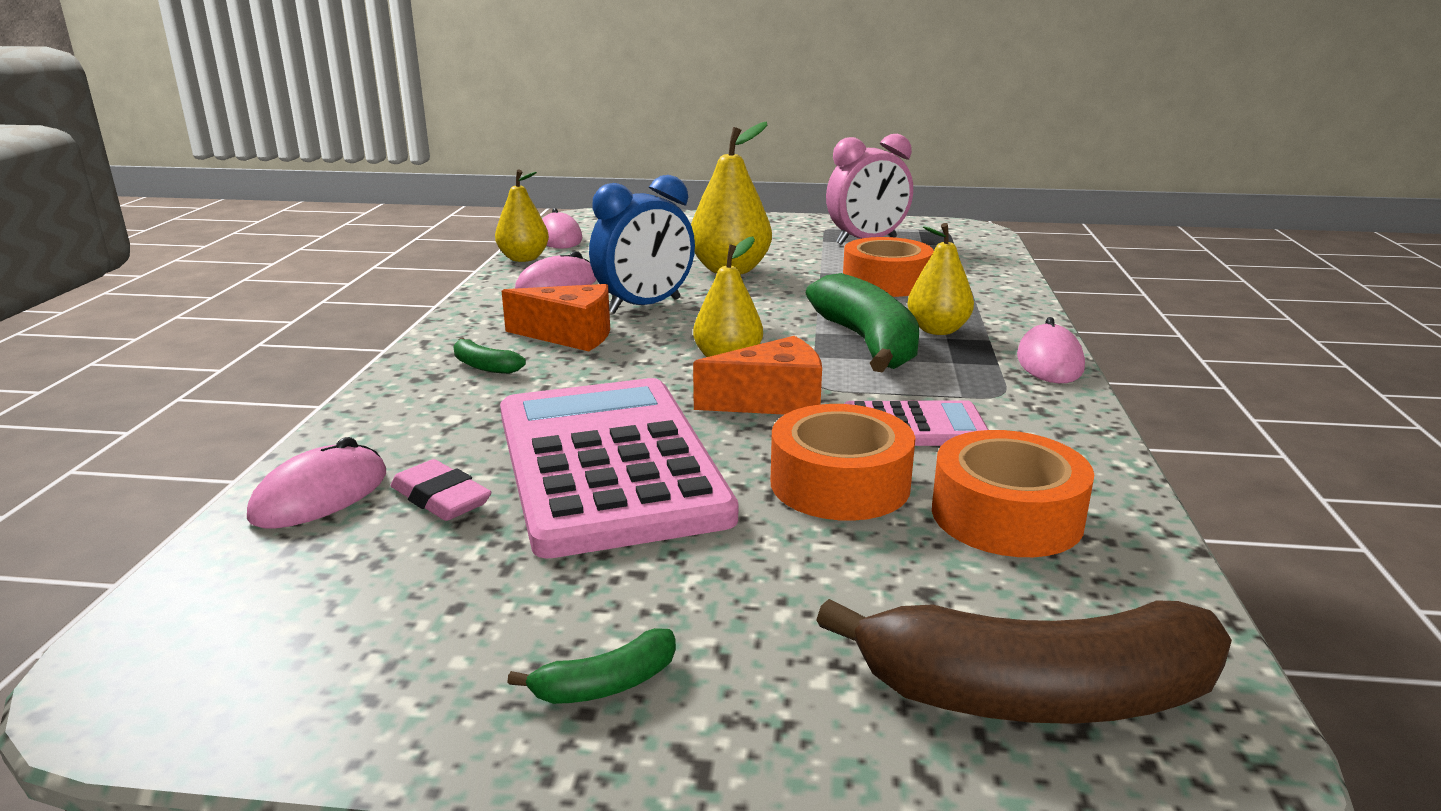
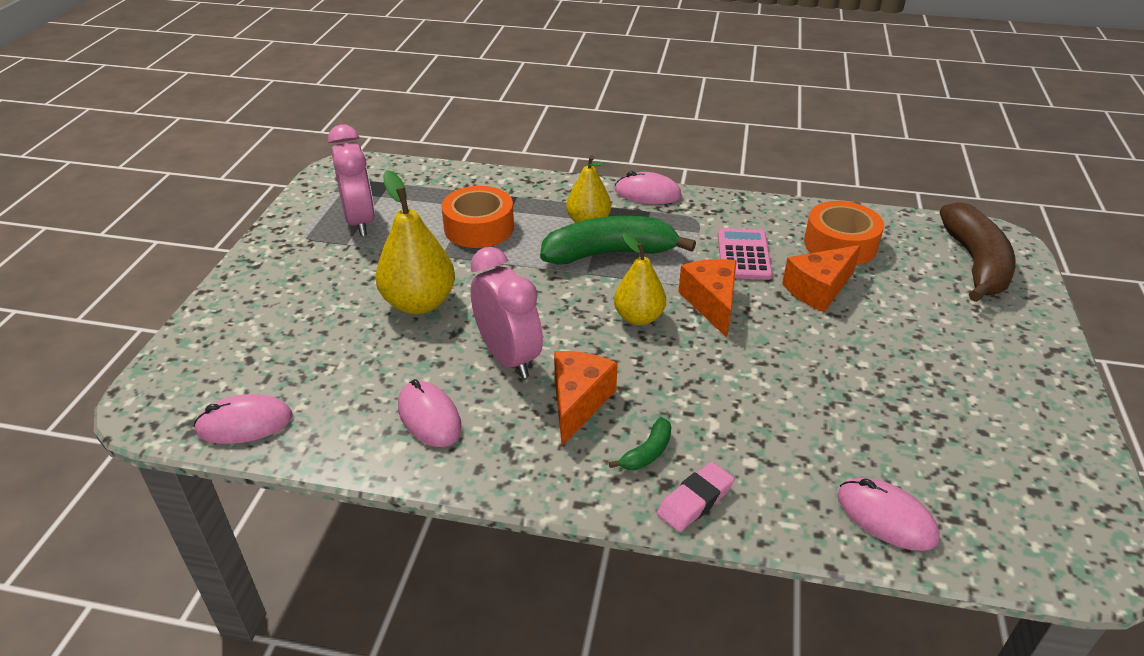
camera: 85 degrees left, 15 degrees up
pink eraser [391,459,491,521] -> pink eraser moved to [657,462,735,532]
yellow pear [495,170,549,262] -> none
pink calculator [500,378,738,558] -> none
green banana [507,628,676,704] -> none
blue clock [589,175,695,314] -> pink clock [471,247,543,378]
orange tape [771,404,915,521] -> orange cheese [782,245,861,312]

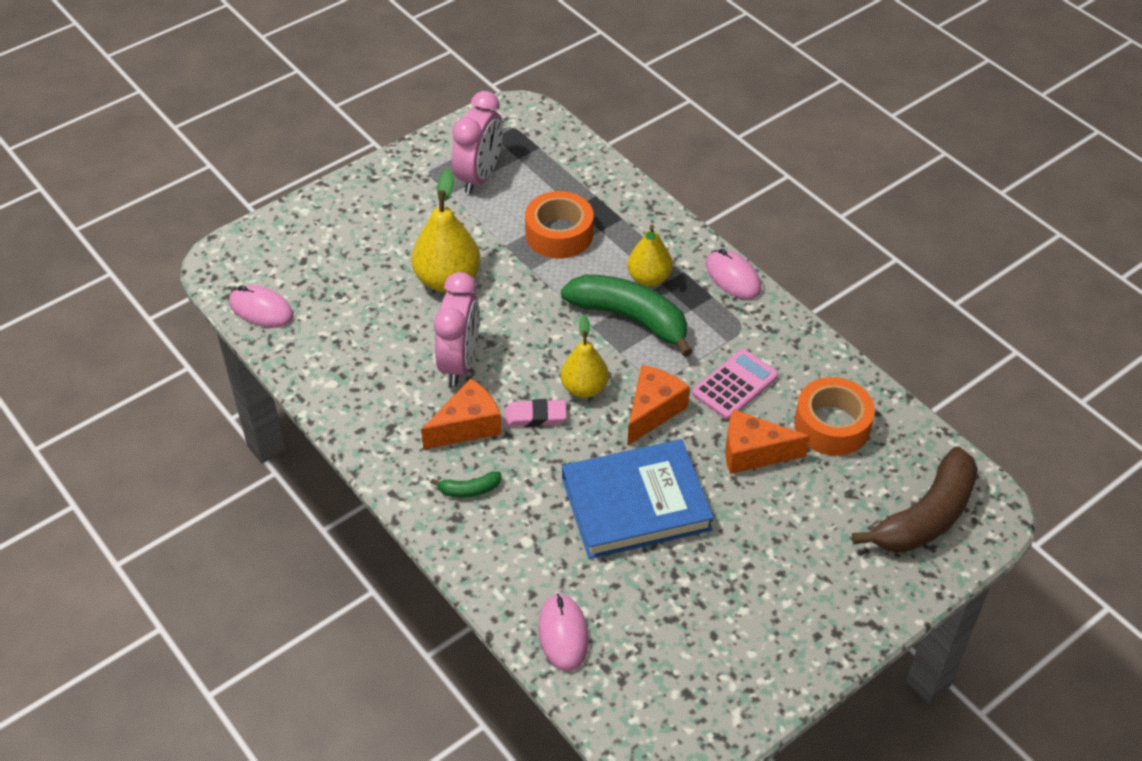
camera: 40 degrees right, 10 degrees up
pink mouse [398,379,462,447] -> none
pink eraser [657,462,735,532] -> pink eraser moved to [504,399,567,427]
none -> blue book [562,439,714,559]

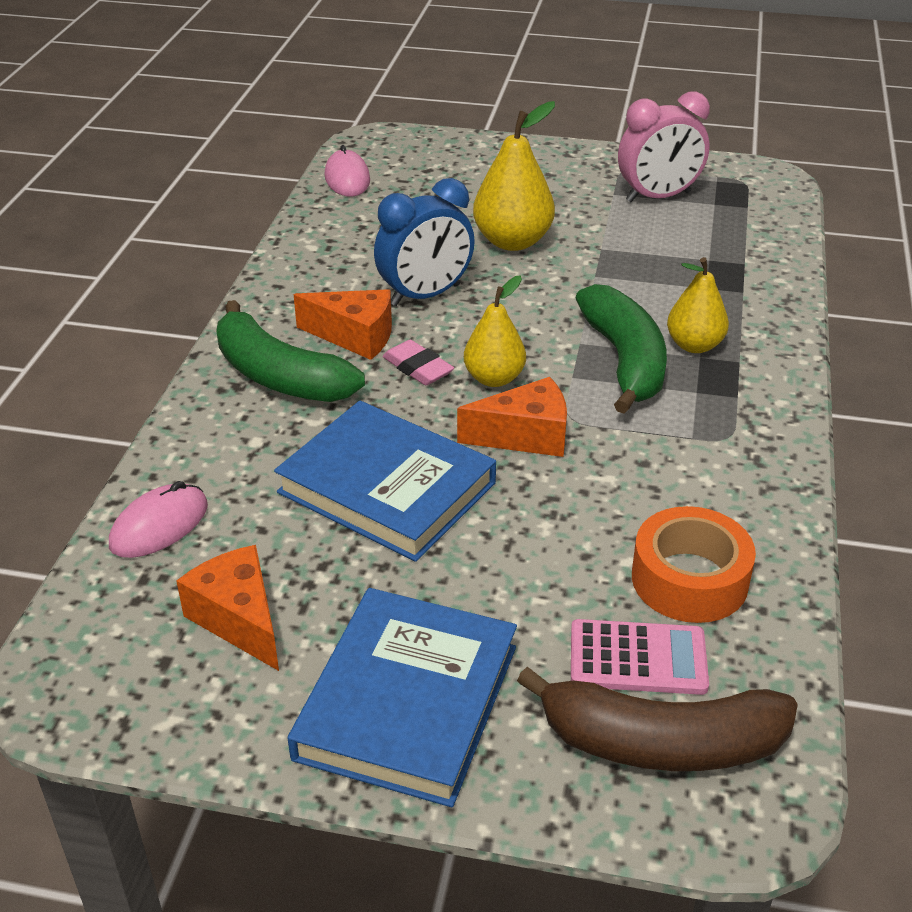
camera: 50 degrees right, 10 degrees down
green banana [431,471,501,498] -> green banana [216,300,365,402], size x2.33
pink clock [434,272,479,386] -> blue clock [374,178,475,306]
orange tape [525,191,594,259] -> none
pink calculator [692,349,779,420] -> pink calculator moved to [571,619,709,695]
pink mouse [706,249,762,299] -> none
orange cheese [726,409,810,474] -> orange cheese moved to [176,545,279,671]
none -> blue book [288,588,517,807]

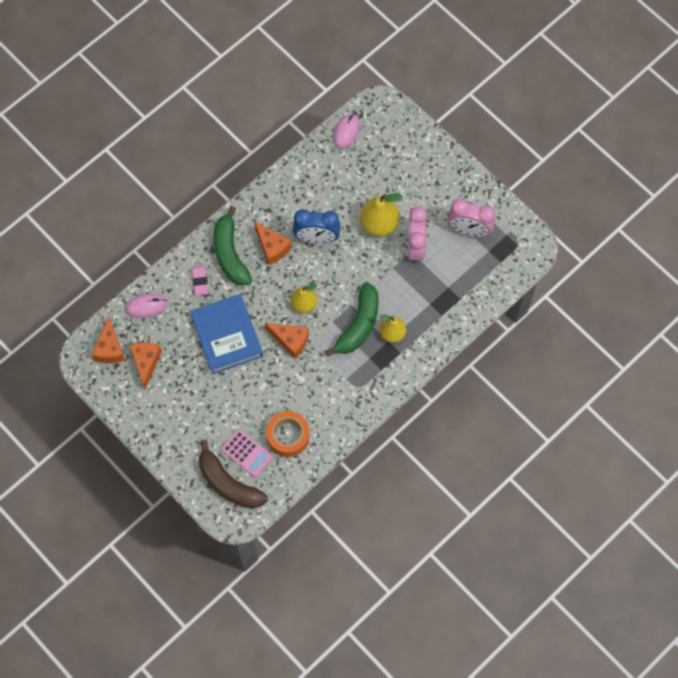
camera: 35 degrees right, 30 degrees up
blue book [288,588,517,807] -> none
pink eraser [382,340,454,385] -> pink eraser moved to [192,265,208,295]
none -> orange cheese [92,316,125,363]
none -> pink clock [407,207,427,264]

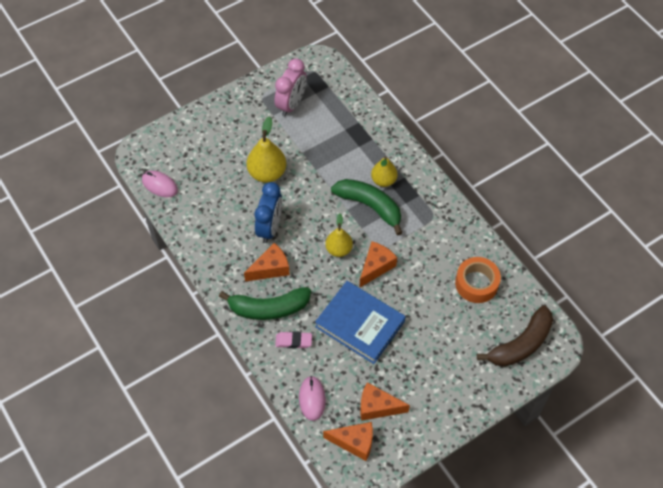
camera: 80 degrees left, 10 degrees down
blue book [190,294,263,374] -> blue book turned 45 degrees clockwise [315,281,406,364]
pink calculator [221,429,273,477] -> none
pink clock [407,207,427,264] -> none

